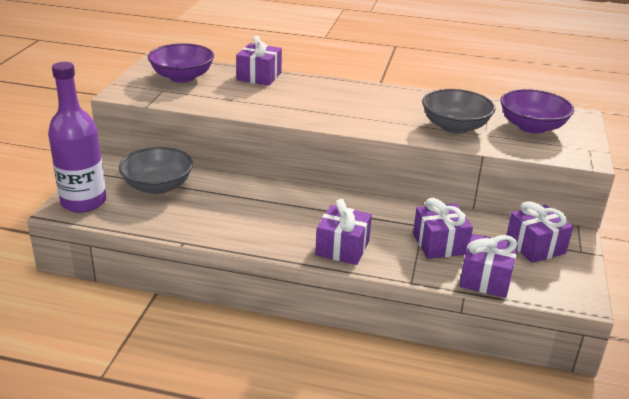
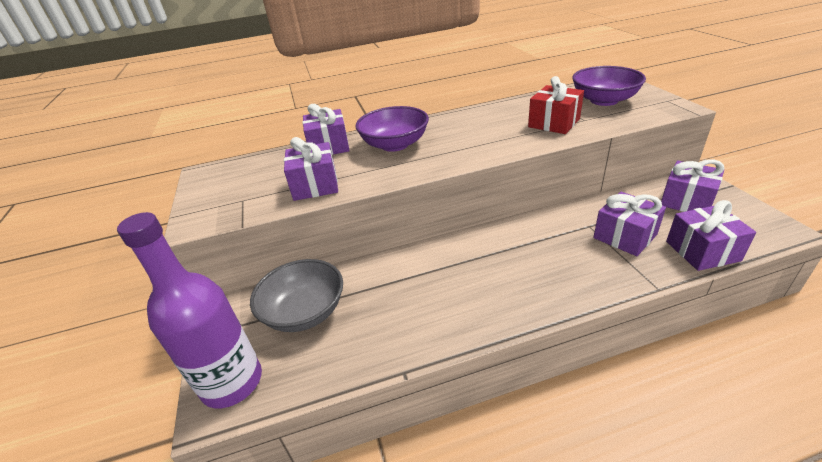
camera: 25 degrees left, 5 degrees up
purple bowl [148,43,214,82] -> purple bowl moved to [355,106,429,152]
purple gift [315,199,372,265] -> purple gift moved to [284,137,338,201]
grey bowl [422,89,496,134] -> red gift [528,76,584,134]

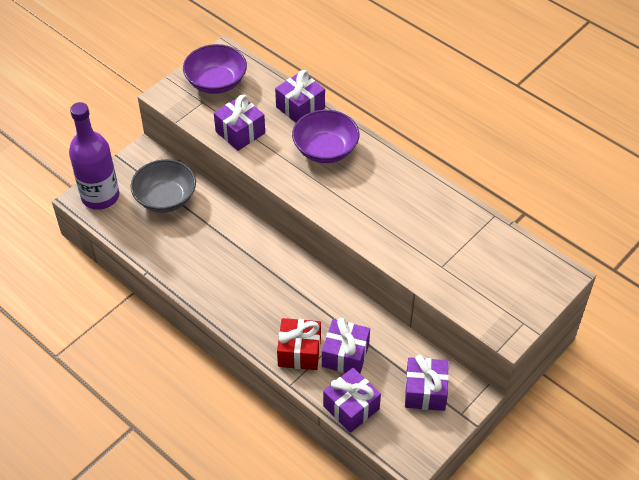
camera: 55 degrees right, 15 degrees up
red gift [528,76,584,134] -> red gift moved to [277,318,321,370]
purple bowl [572,66,646,106] -> purple bowl moved to [183,44,247,94]

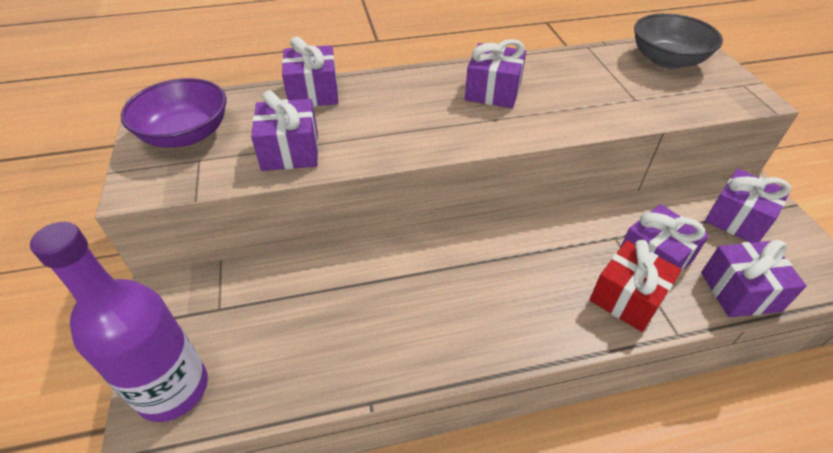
camera: 55 degrees left, 5 degrees down
grey bowl [131,159,196,213] -> grey bowl moved to [634,13,723,69]
purple bowl [292,110,359,163] -> none
none -> purple gift [465,39,526,108]

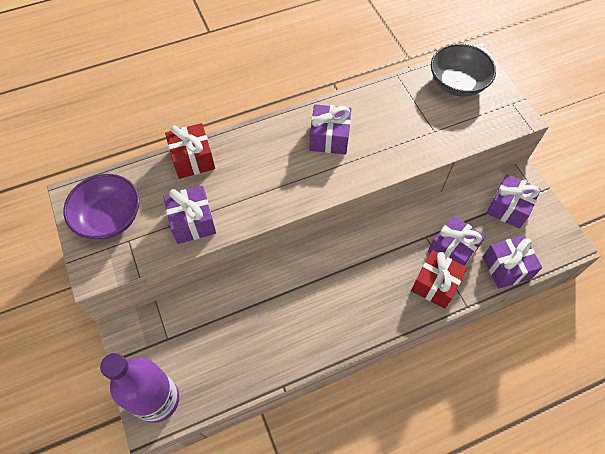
camera: 10 degrees left, 15 degrees up
purple gift [282,36,338,107] -> red gift [165,123,215,179]

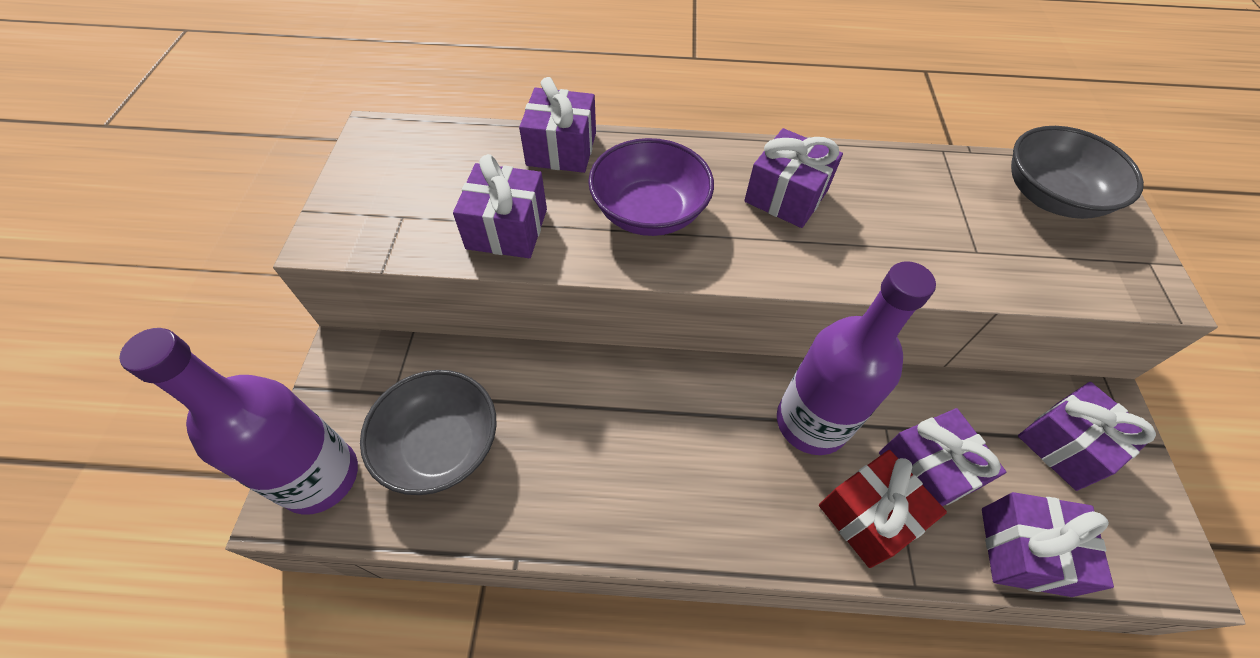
camera: 25 degrees right, 5 degrees down
purple bowl [63,174,139,240] -> purple bowl moved to [588,138,714,236]
red gift [165,123,215,179] -> purple gift [519,77,596,173]
none -> grey bowl [360,370,497,495]
none -> purple bottle [777,261,936,455]

